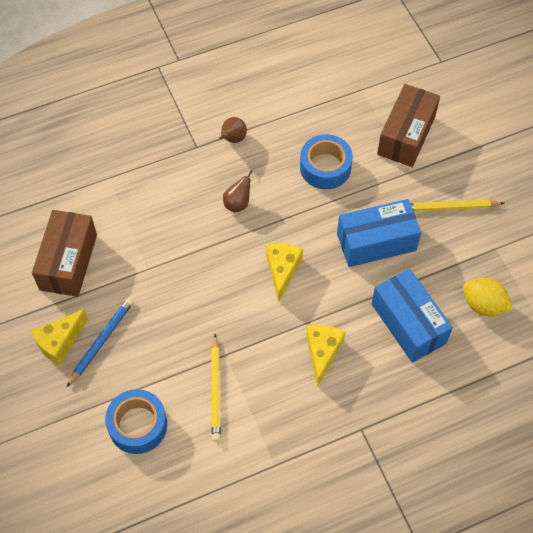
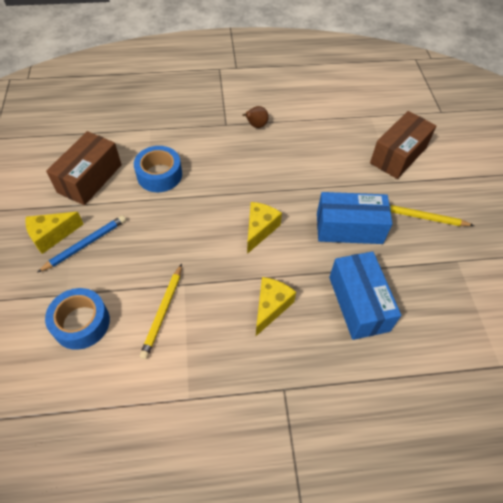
camera: 15 degrees right, 5 degrees down
brown pear [223,170,253,213] -> none
blue tape [300,134,353,189] -> blue tape moved to [134,146,182,192]
yellow lemon [463,278,513,316] -> none

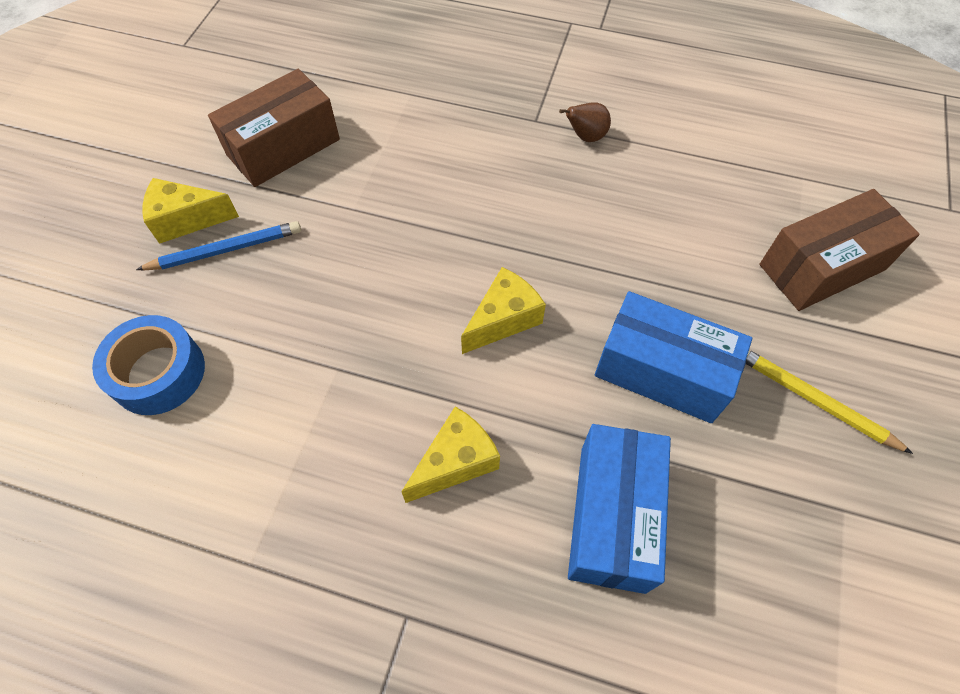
camera: 25 degrees right, 5 degrees up
blue tape [134,146,182,192] -> none
yellow pencil [140,264,182,359] -> none

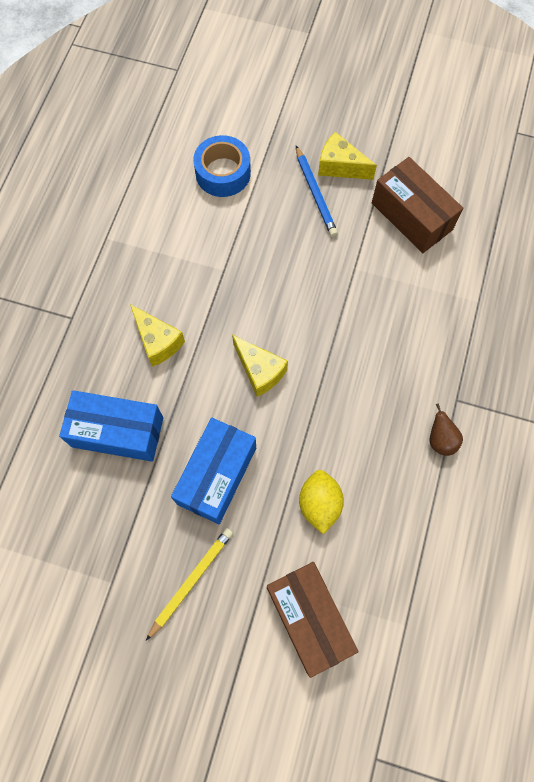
camera: 90 degrees right, 10 degrees up
yellow cheese [142,178,239,244] -> yellow cheese turned 60 degrees counterclockwise [318,132,377,180]
none -> yellow lemon [299,470,344,534]

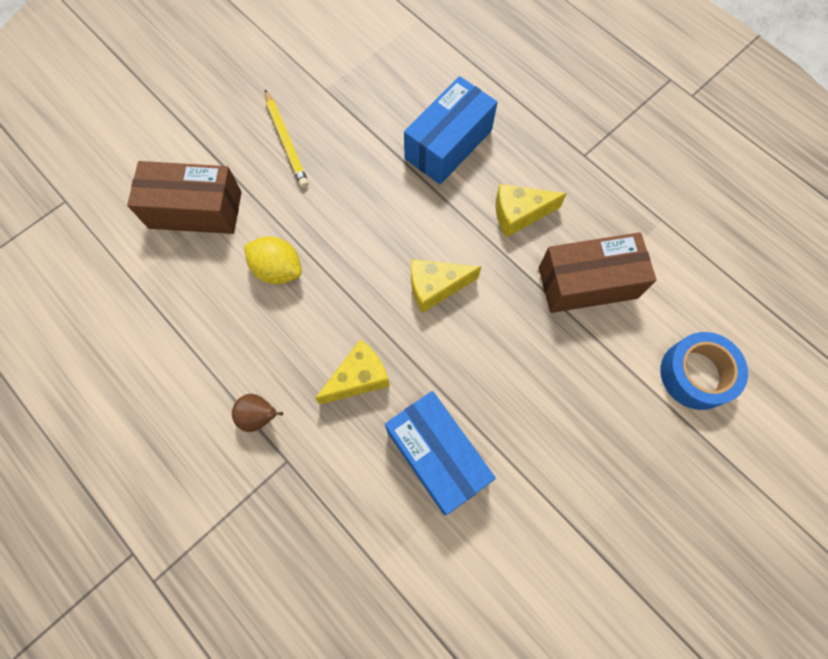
camera: 120 degrees right, 0 degrees up
blue box [171,417,256,524] -> blue box moved to [385,391,496,515]
blue pencil [296,146,338,237] -> none
yellow cheese [318,132,377,180] -> yellow cheese moved to [315,339,390,404]
brown box [372,157,463,253] -> brown box moved to [539,232,656,313]

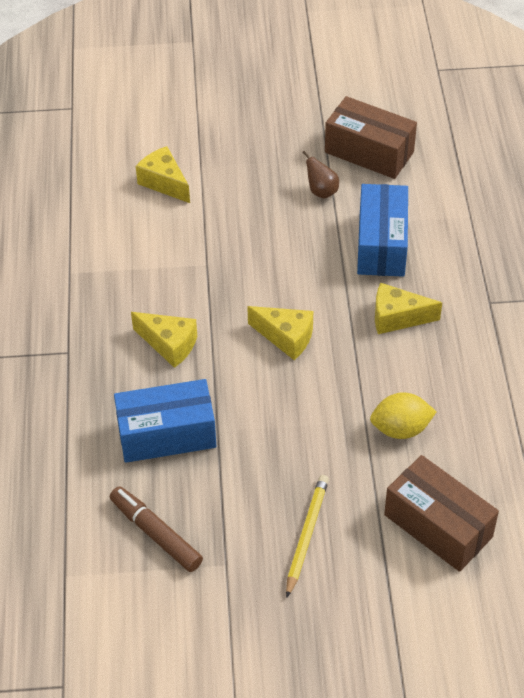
camera: 140 degrees left, 20 degrees down
brown pear [232,394,283,432] -> brown pear moved to [302,151,339,199]
yellow lemon [244,236,302,284] -> yellow lemon turned 75 degrees counterclockwise [370,392,437,439]
brown box [539,232,656,313] -> brown box moved to [325,96,417,179]
blue tape [660,332,748,410] -> yellow cheese [136,146,190,203]
none -> brown marker [110,486,203,572]

